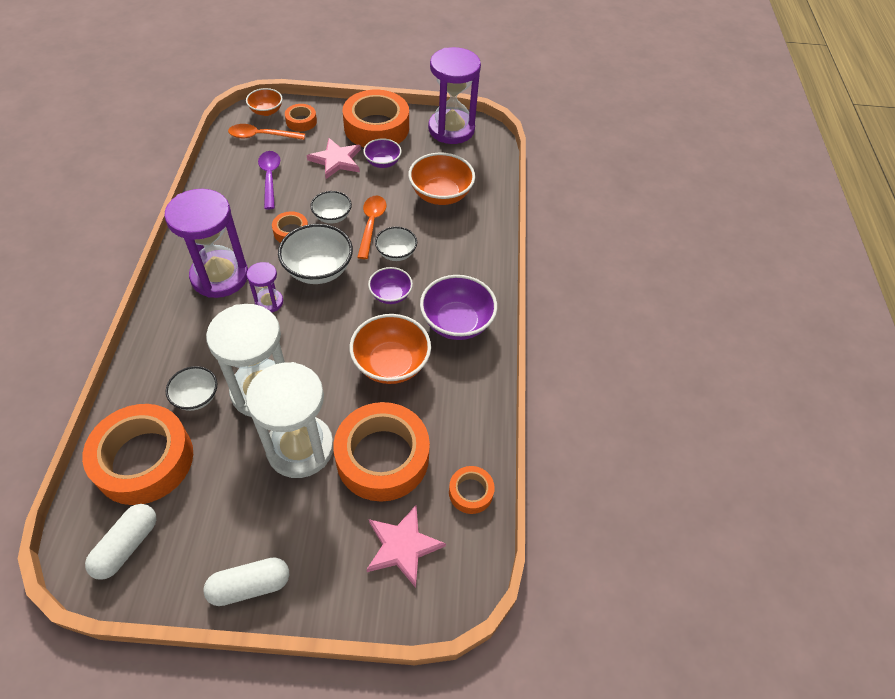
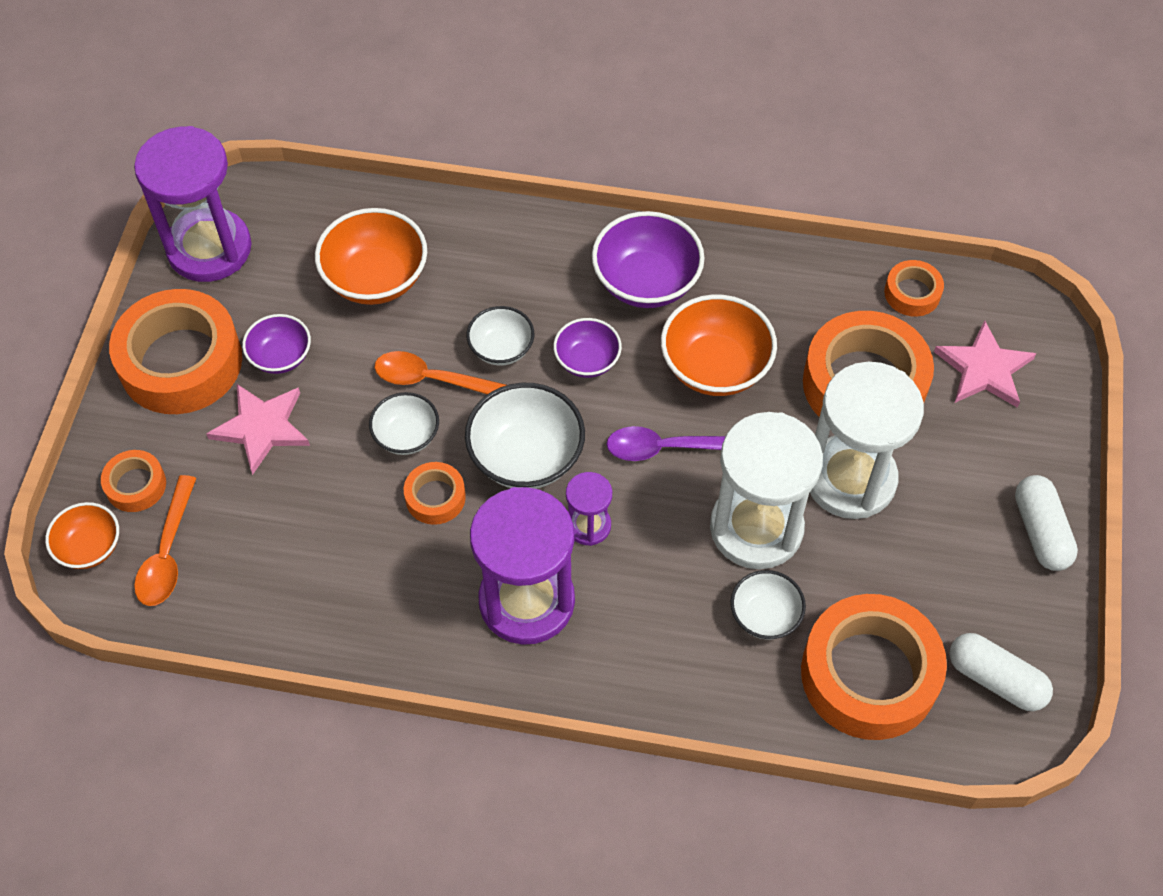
camera: 80 degrees left, 5 degrees up
purple spoon [258,151,280,209] -> purple spoon moved to [607,426,726,461]

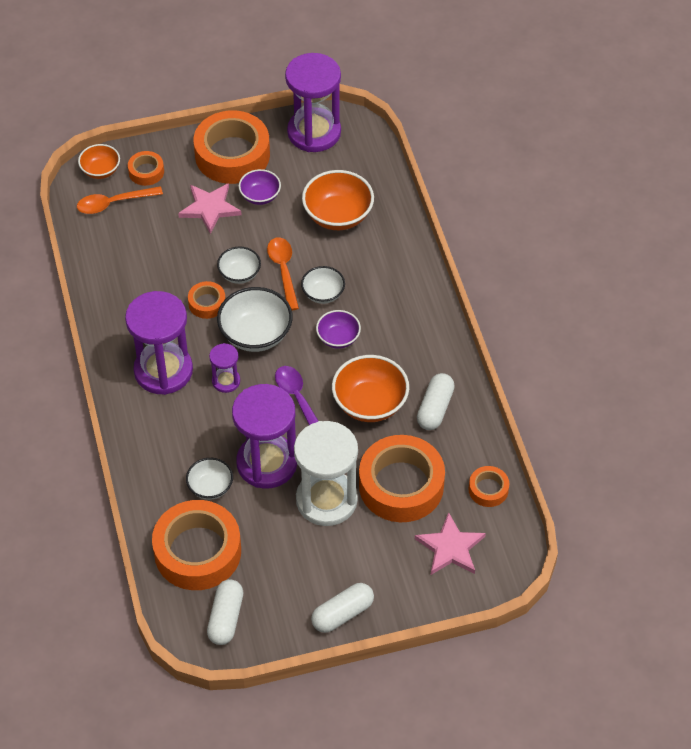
camera: 65 degrees right, 5 degrees down
purple bowl [592,211,705,308] -> none
white hourglass [710,412,823,569] -> purple hourglass [232,384,297,489]
none -> white capsule [417,373,455,430]

